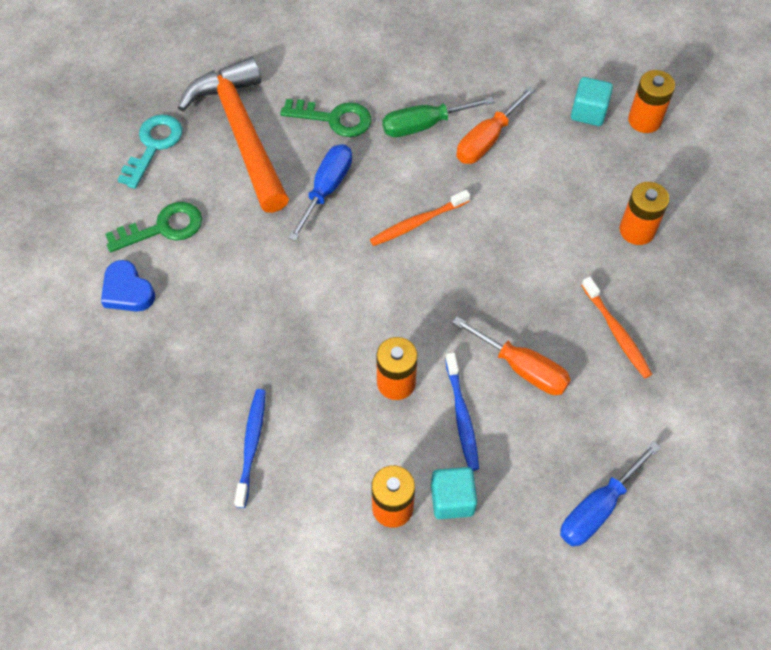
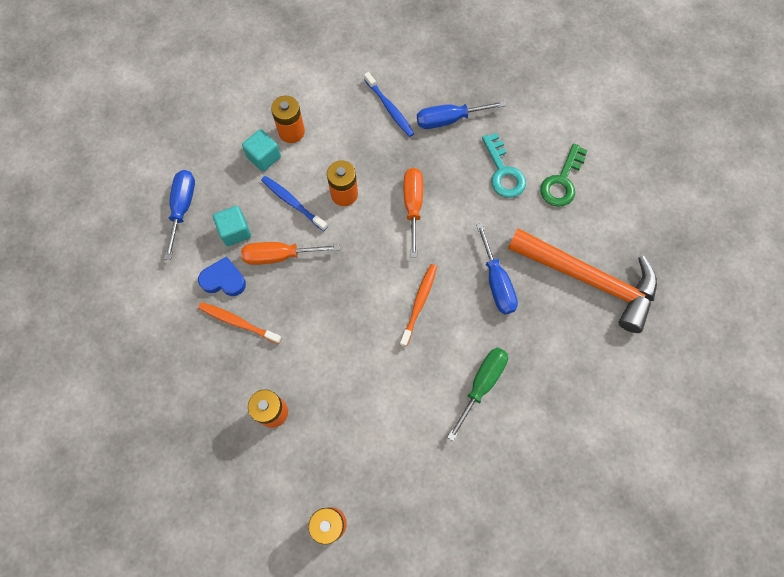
camera: 140 degrees right, 10 degrees up
blue heart [101,260,155,312] -> blue heart moved to [198,257,246,296]
turquoise key [118,114,183,189] -> turquoise key moved to [482,133,526,198]
green key [280,99,371,137] -> none
orange screwdriver [456,86,535,164] -> orange screwdriver moved to [404,168,423,258]
turquoise cube [571,77,613,126] -> turquoise cube moved to [213,206,251,246]
none -> blue screwdriver [417,101,506,129]

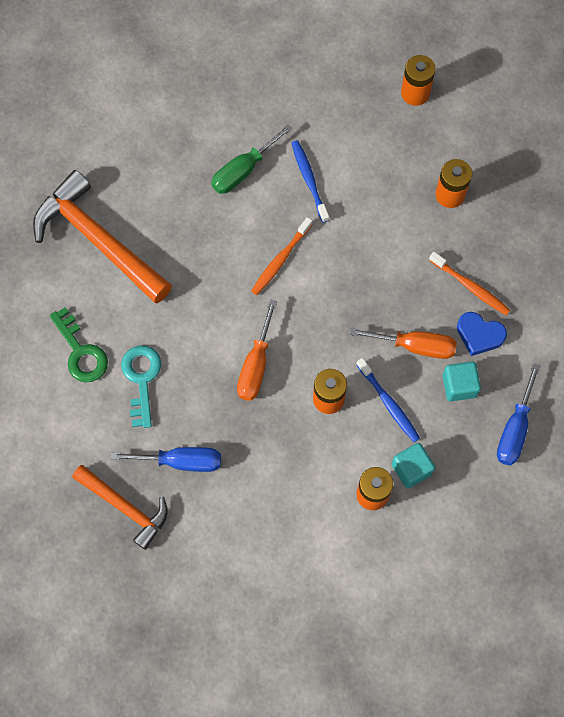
camera: 165 degrees left, 0 degrees up
blue toothbrush [364,72,415,137] -> blue toothbrush moved to [292,140,329,223]
blue screwdriver [476,223,518,314] -> none
green key [540,143,588,207] -> green key turned 105 degrees clockwise [49,307,108,382]
none -> orange hammer [72,465,168,550]

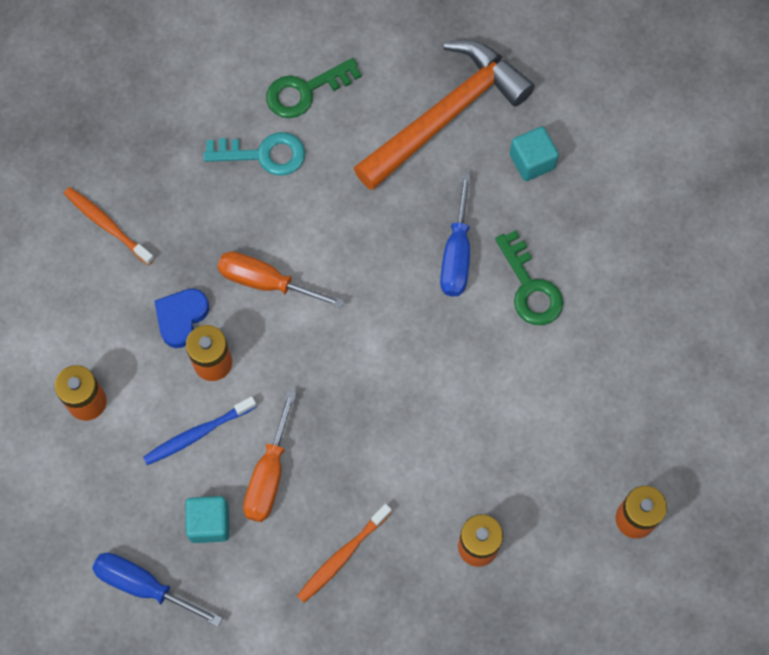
camera: 95 degrees right, 0 degrees up
orange hammer [72,465,168,550] -> none
blue screwdriver [110,447,221,472] -> blue screwdriver moved to [440,173,471,296]
green screwdriver [211,124,293,194] -> green key [495,230,563,325]
orange toothbrush [251,217,313,295] -> orange toothbrush moved to [64,187,155,265]
blue toothbrush [292,140,329,223] -> none
turquoise cube [392,443,435,488] -> turquoise cube moved to [510,127,559,181]
blue heart [457,312,507,356] -> blue heart moved to [154,289,209,348]

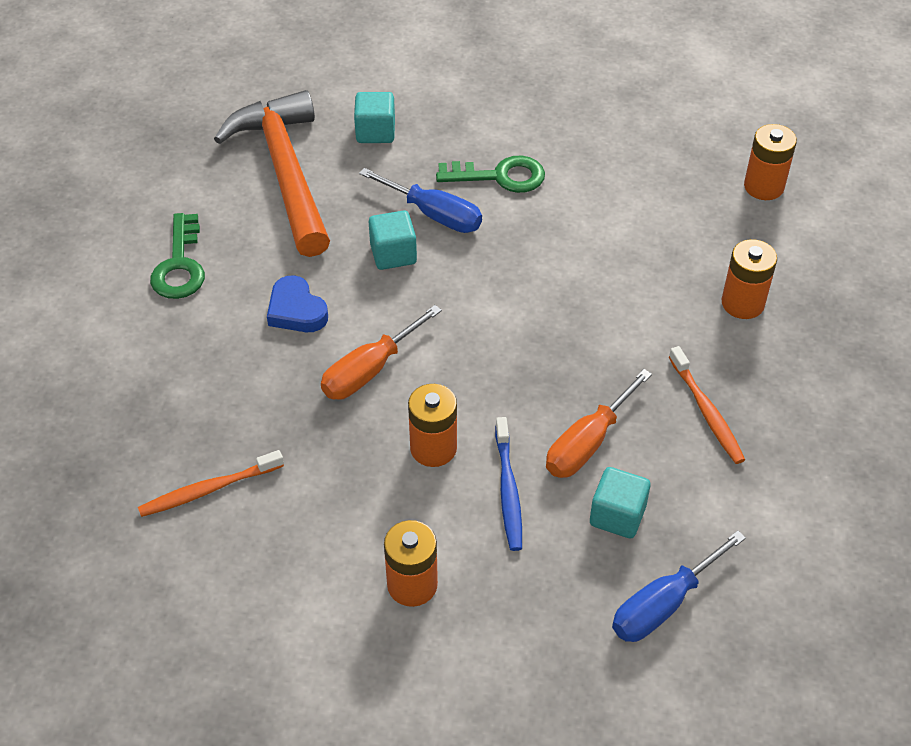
camera: 65 degrees left, 20 degrees down
blue heart [154,289,209,348] -> blue heart moved to [267,275,328,332]
turquoise key [203,132,305,176] -> none
orange screwdriver [243,390,296,522] -> orange screwdriver turned 90 degrees clockwise [546,369,652,478]
none -> turquoise cube [369,211,417,270]

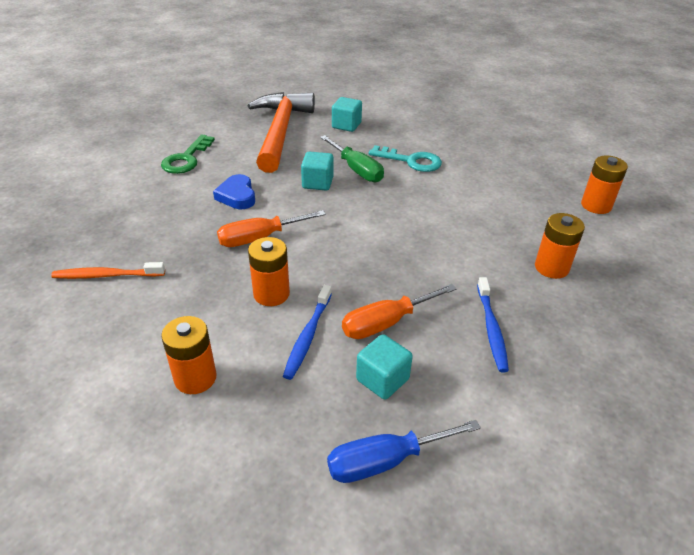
camera: 20 degrees right, 10 degrees down
blue screwdriver [359,168,482,233] -> green screwdriver [320,135,384,182]
green key [436,156,545,193] -> turquoise key [369,145,442,172]
orange toothbrush [669,346,745,464] -> blue toothbrush [477,277,509,372]

